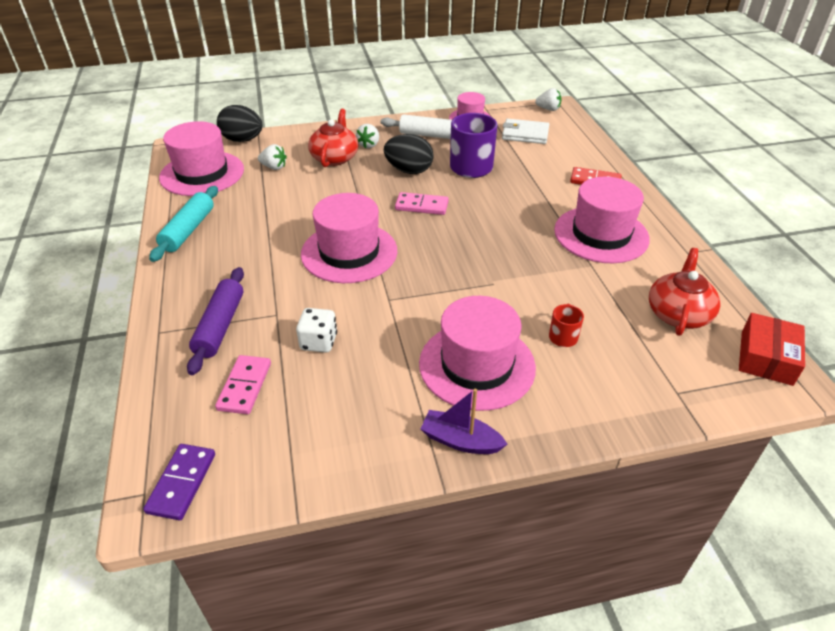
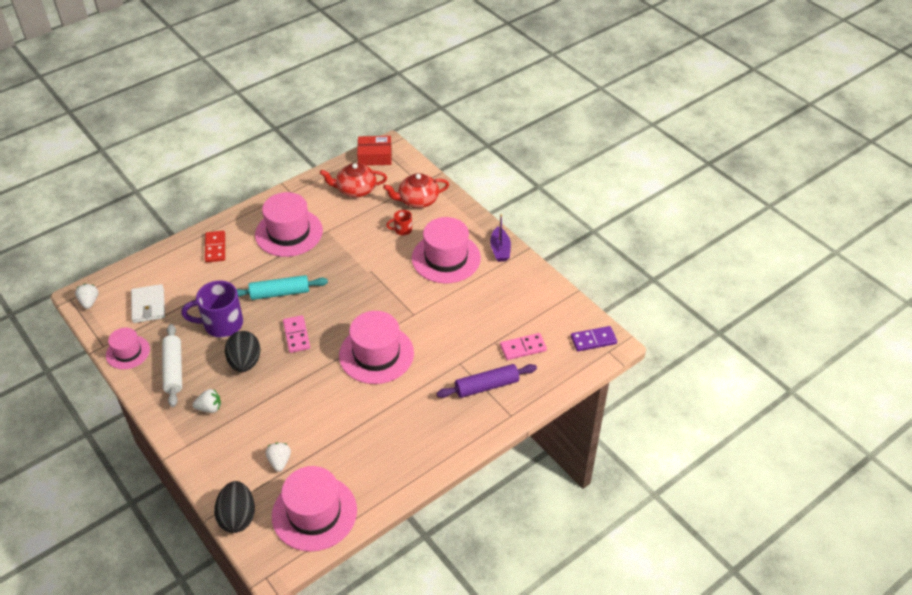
camera: 115 degrees left, 5 degrees up
turquoise rolling pin [149,186,218,262] -> turquoise rolling pin moved to [236,275,328,300]
white dice [296,308,337,353] -> none
red teapot [308,109,359,167] -> red teapot moved to [383,173,449,208]

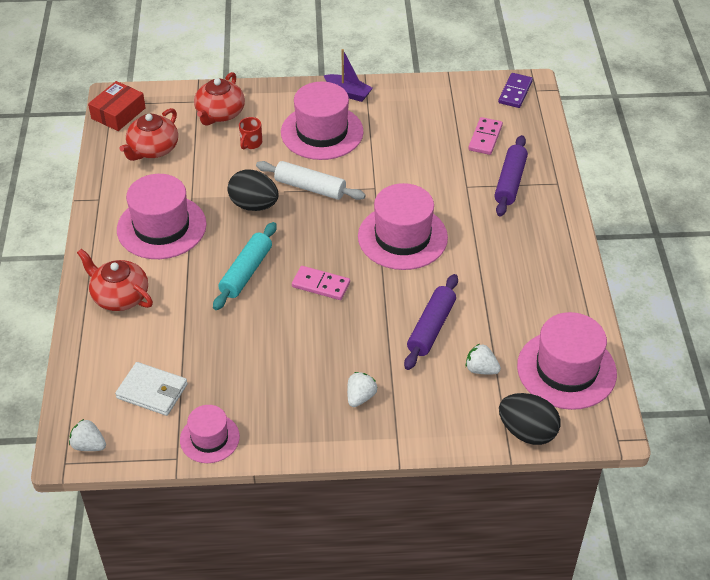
camera: 55 degrees left, 0 degrees up
white rolling pin [162,324,182,407] -> white rolling pin moved to [256,161,366,200]
purple mug [181,281,243,338] -> none
red domino [205,231,225,263] -> red teapot [77,249,153,311]
black egg [225,331,260,372] -> black egg moved to [228,170,278,211]
none -> purple rolling pin [404,274,458,370]

